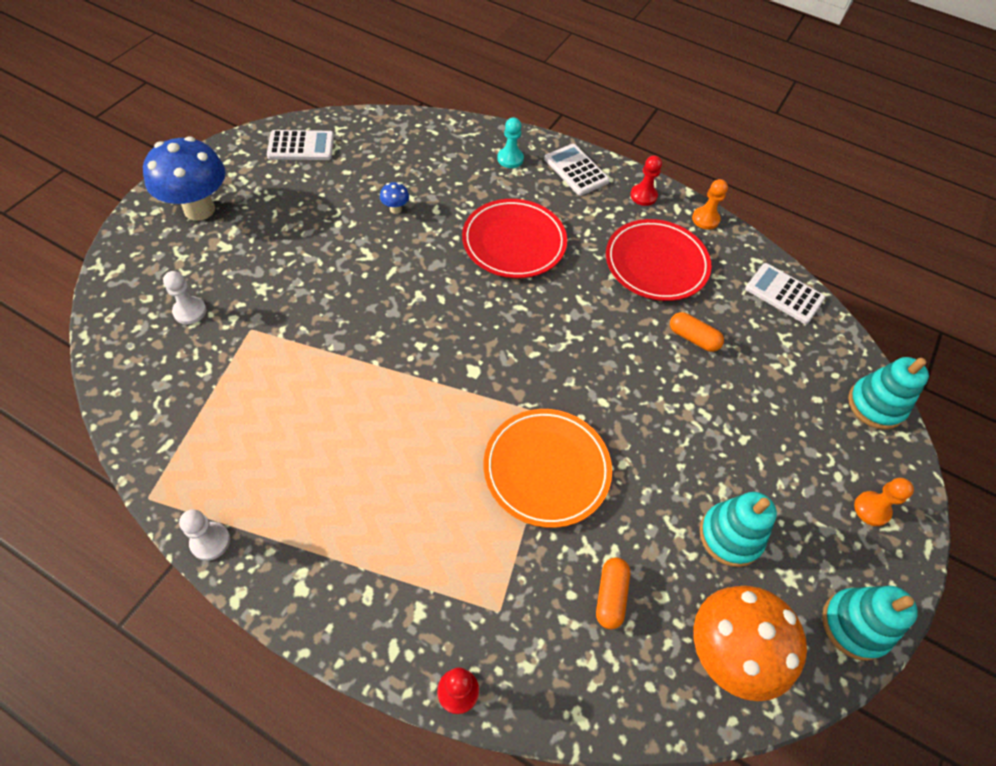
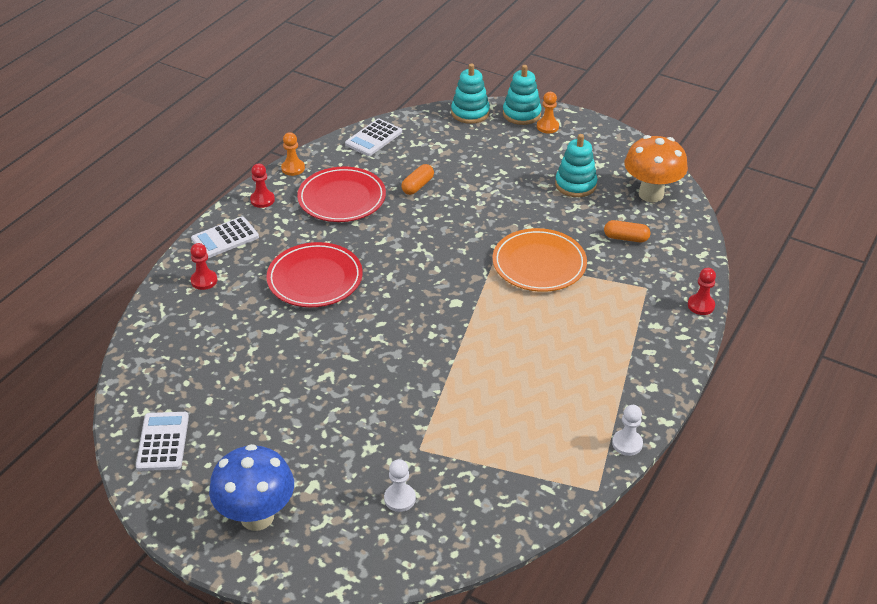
camera: 85 degrees left, 15 degrees down
blue mushroom [380,182,409,214] -> none
turquoise pawn [497,117,524,168] -> red pawn [190,243,217,290]
turquoise stacking toy [822,586,918,661] -> turquoise stacking toy moved to [503,65,542,125]

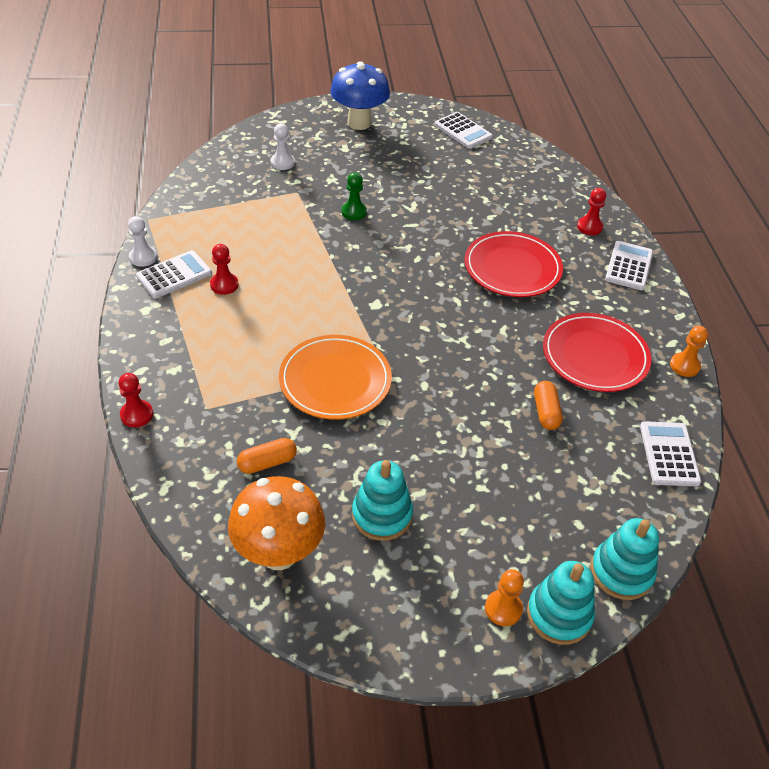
camera: 140 degrees right, 5 degrees up
red pawn [250,164,275,208] -> red pawn moved to [210,244,239,295]
none -> white calculator [136,250,212,298]
none -> green pawn [341,172,367,220]

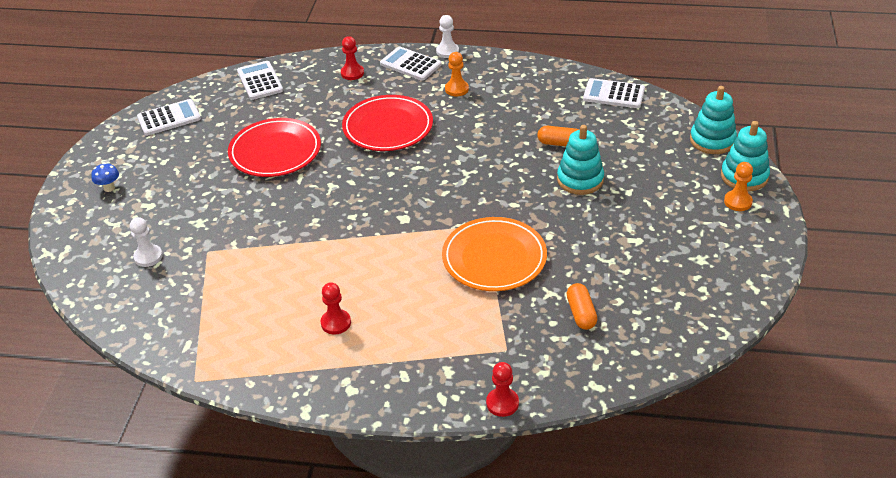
camera: 70 degrees left, 5 degrees down
white pawn [128,216,157,267] -> white pawn moved to [436,15,459,58]
white calculator [136,250,212,298] -> white calculator moved to [237,61,283,100]
orange mushroom [228,476,325,570] -> none
blue mushroom [330,61,390,130] -> blue mushroom [91,163,119,192], size x0.40
green pawn [341,172,367,220] -> none
turquoise stacking toy [352,460,413,541] -> turquoise stacking toy moved to [557,125,604,195]
red plate [543,313,651,392] -> red plate moved to [228,118,321,177]
orange pawn [670,326,708,377] -> orange pawn moved to [445,52,469,96]

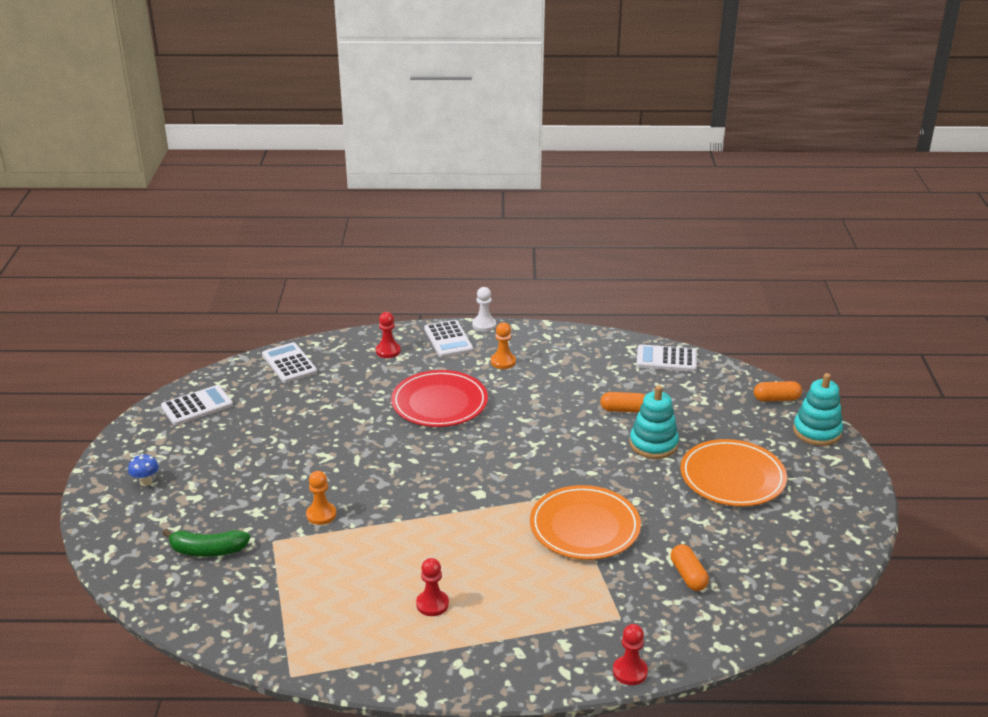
camera: 10 degrees left, 10 degrees down
white pawn [130,217,163,267] -> green banana [162,529,250,557]
red plate [228,118,321,177] -> none
white calculator [380,46,442,81] -> white calculator turned 135 degrees counterclockwise [424,320,473,358]
turquoise stacking toy [690,86,737,154] -> orange capsule [754,381,802,401]
orange pawn [724,162,753,211] -> orange pawn moved to [306,471,336,525]
none -> orange plate [680,439,787,506]

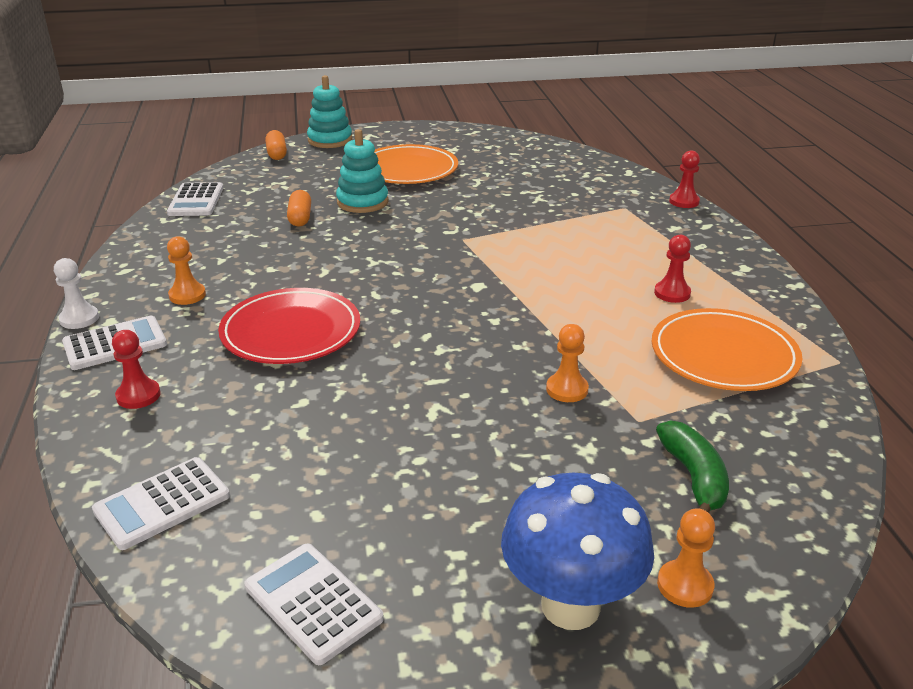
camera: 100 degrees left, 0 degrees up
blue mushroom [128,454,159,486] -> blue mushroom [501,473,654,630], size x2.49
orange plate [530,485,641,560] -> orange plate moved to [651,308,802,391]
orange capsule [671,544,709,591] -> none
none -> orange pawn [657,508,715,608]

